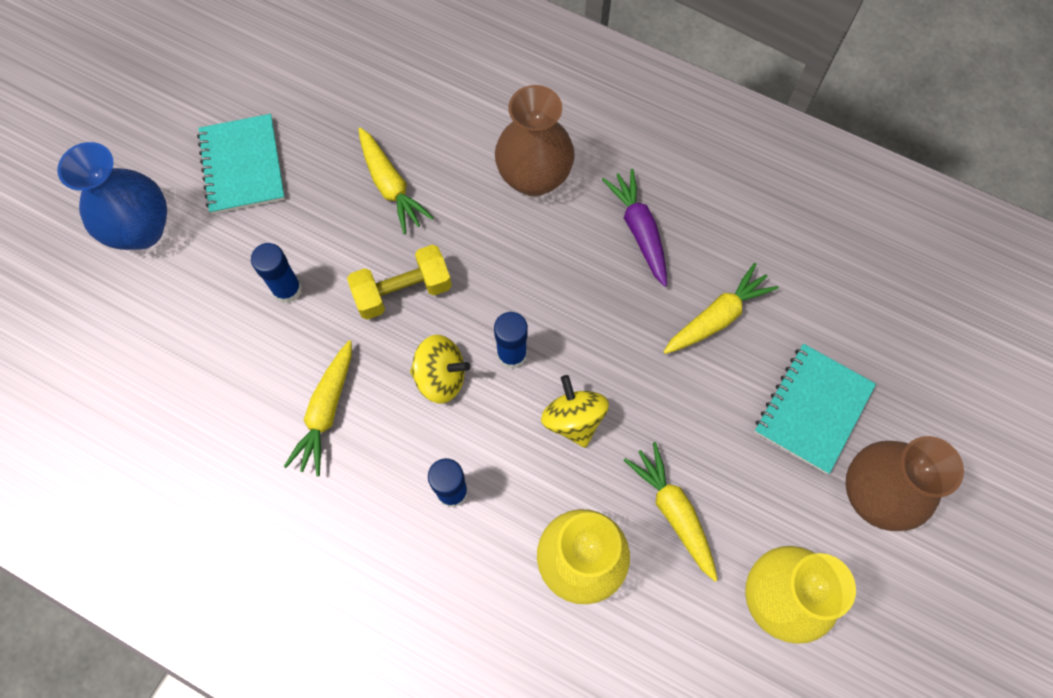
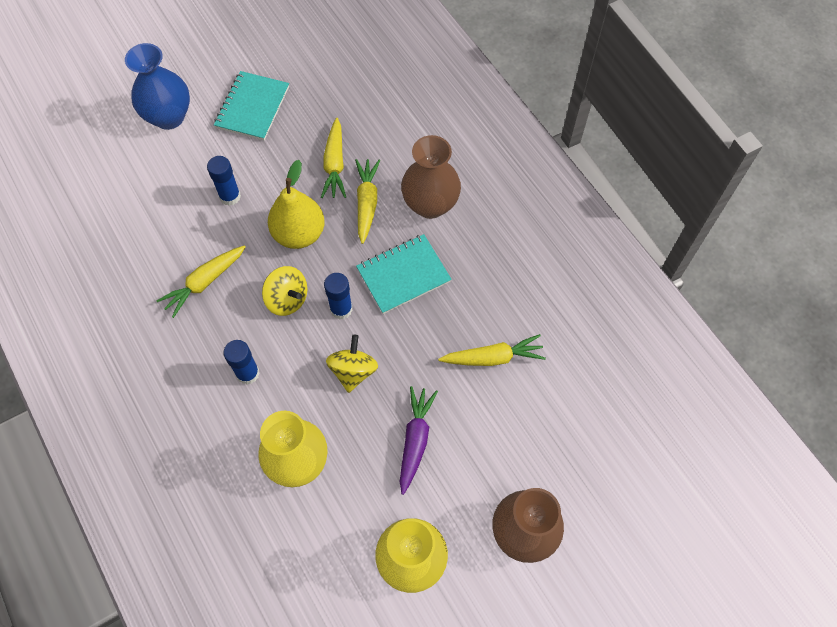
camera: 30 degrees right, 5 degrees down
yellow dumbbell [347,245,452,320] -> yellow pear [268,160,325,249]
purple carrot [602,169,667,287] -> purple carrot moved to [400,386,438,495]
yellow carrot [624,442,718,581] -> yellow carrot moved to [355,159,380,244]
turquoise notebook [754,344,876,474] -> turquoise notebook moved to [356,234,452,314]

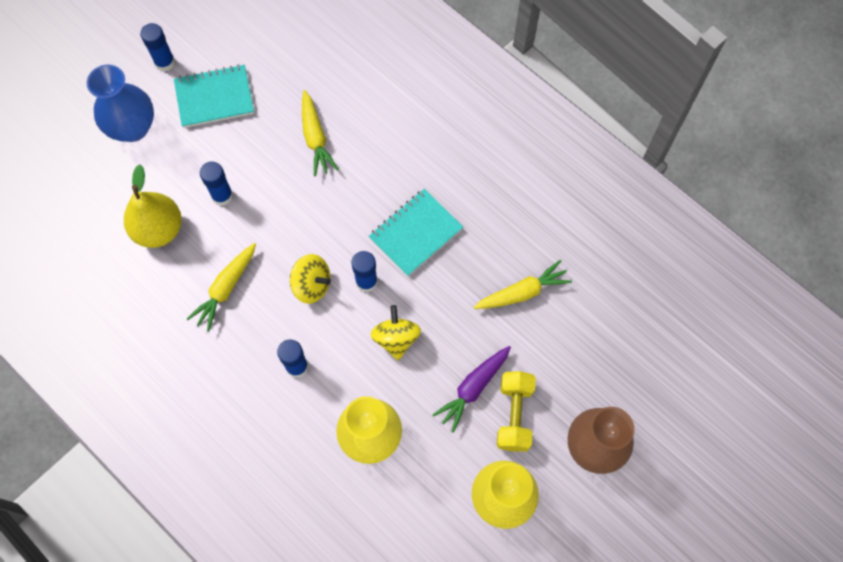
camera: 15 degrees left, 5 degrees up
turquoise notebook [214,71,289,140] -> turquoise notebook turned 75 degrees clockwise [174,64,254,128]
yellow pear [268,160,325,249] -> yellow pear moved to [124,164,182,248]
yellow carrot [355,159,380,244] -> none
purple carrot [400,386,438,495] -> purple carrot turned 135 degrees counterclockwise [432,346,511,433]
brown vase [401,135,461,219] -> none
none -> blue glue stick [140,23,175,71]
none -> yellow dumbbell [497,371,536,452]

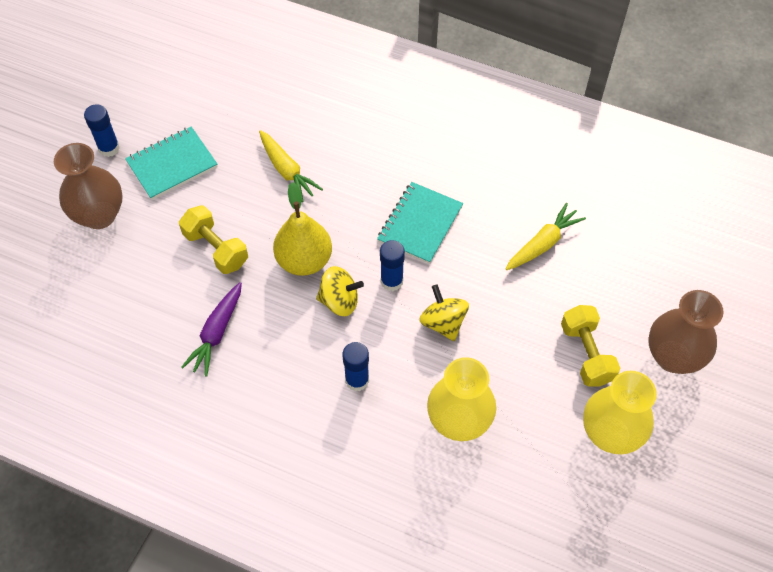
camera: 20 degrees left, 10 degrees down
blue vase [87,65,154,142] -> brown vase [54,143,123,229]
yellow pear [124,164,182,248] -> yellow pear moved to [273,182,332,276]
yellow carrot [187,243,256,332] -> none
blue glue stick [200,162,233,206] -> yellow dumbbell [179,205,248,274]
purple carrot [432,346,511,433] -> purple carrot moved to [181,282,242,377]

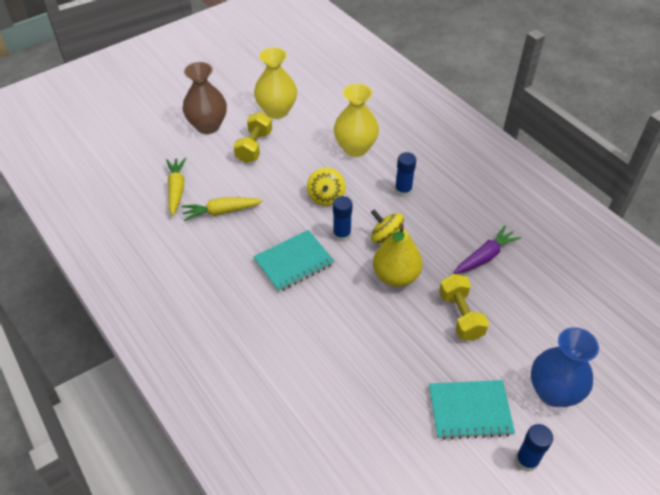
camera: 150 degrees left, 10 degrees down
brown vase [54,143,123,229] -> blue vase [531,327,599,407]
yellow carrot [259,130,323,202] -> yellow carrot moved to [166,158,186,216]

